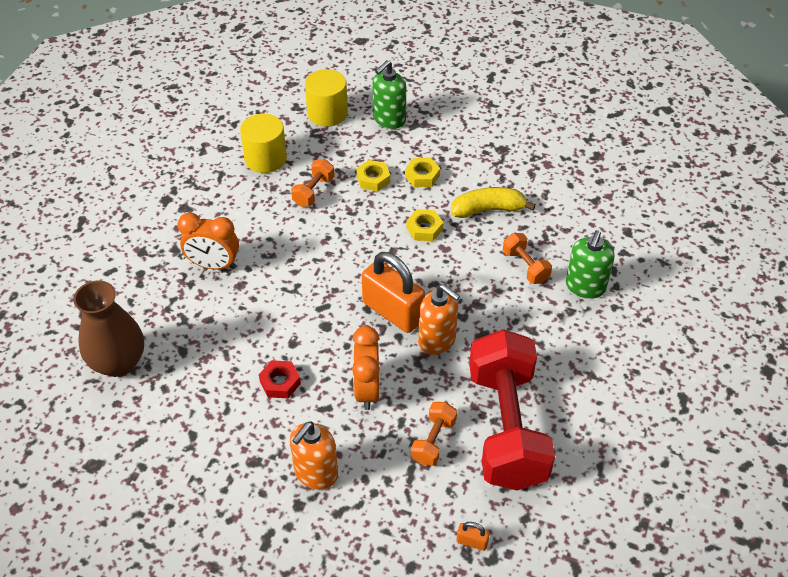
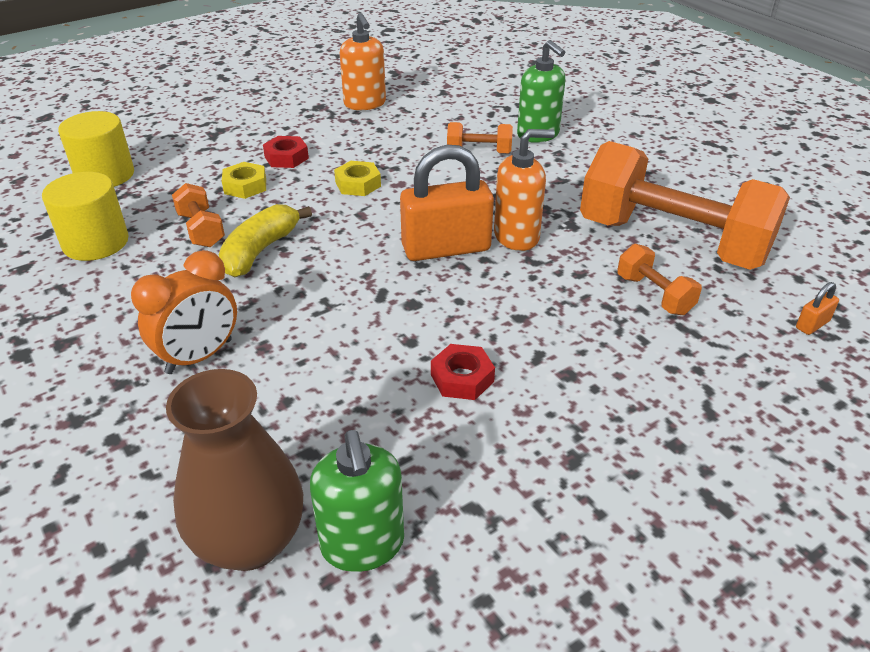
camera: 55 degrees left, 10 degrees down
orange soap dispenser [290,421,338,490] -> orange soap dispenser moved to [340,13,386,110]
orange clock [352,326,380,410] -> none
green soap dispenser [372,60,406,129] -> green soap dispenser moved to [310,430,404,572]
yellow nut [405,158,440,187] -> red nut [263,136,309,168]
yellow banana [451,187,536,218] -> yellow banana moved to [218,204,312,277]
red dumbbell [469,329,555,490] -> orange dumbbell [580,141,790,270]

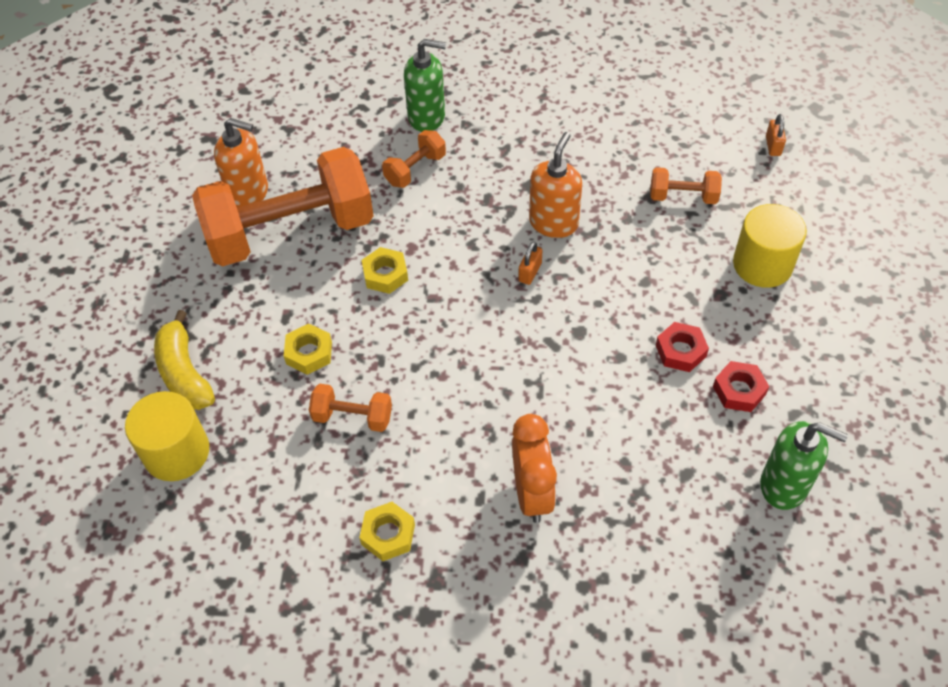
camera: 50 degrees left, 15 degrees up
yellow cylinder [42,172,129,261] -> yellow cylinder moved to [733,204,807,288]
brown vase [166,369,303,571] -> none
yellow banana [218,204,312,277] -> yellow banana moved to [154,310,215,410]
red nut [263,136,309,168] -> red nut moved to [713,361,769,412]
orange padlock [400,145,494,261] -> orange padlock [518,241,542,285], size x0.41
orange dumbbell [580,141,790,270] -> orange dumbbell moved to [192,147,374,266]
none -> yellow nut [359,502,415,561]

